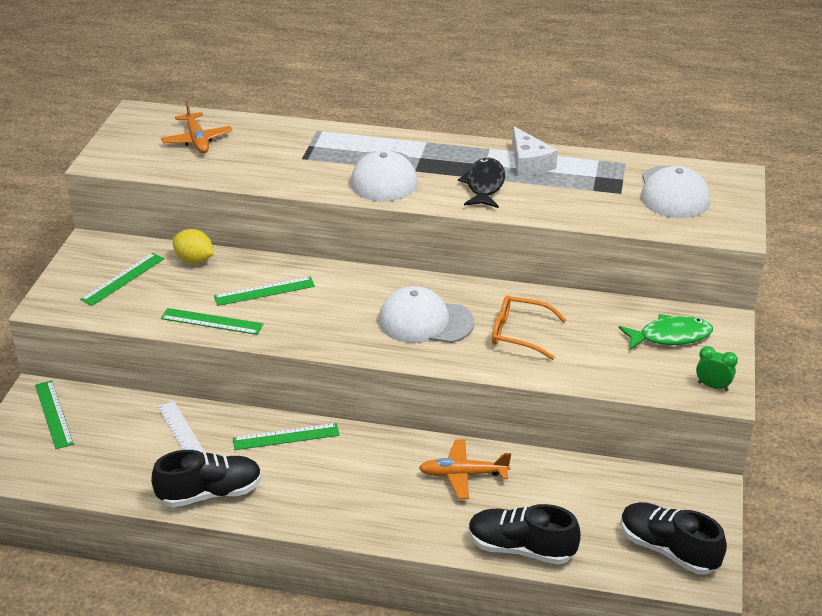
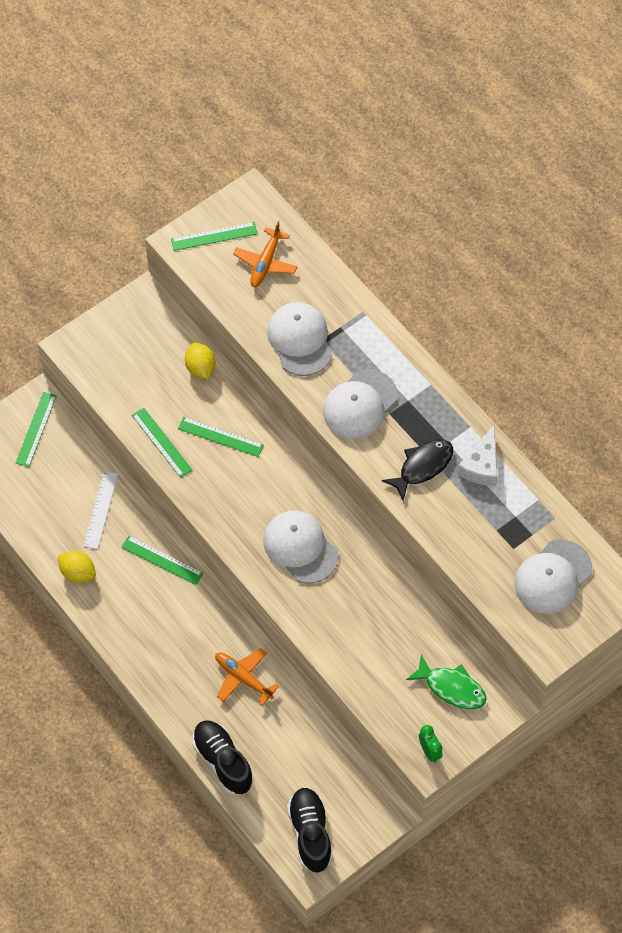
camera: 40 degrees right, 25 degrees up
green ruler [80,253,164,306] -> green ruler moved to [171,222,258,251]
black shoe [151,450,262,507] -> yellow lemon [58,551,96,583]
orange glasses [492,295,566,360] -> none
none -> white cap [267,302,332,376]

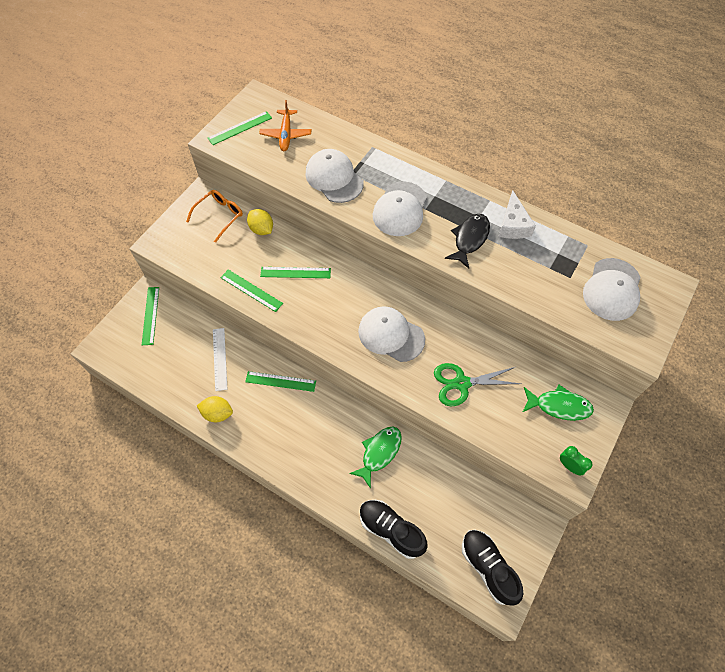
camera: 20 degrees left, 0 degrees up
orange plane [215,648,279,706] -> green fish [349,427,402,489]
none -> orange glasses [186,190,243,243]
none -> green scissors [434,363,521,406]

